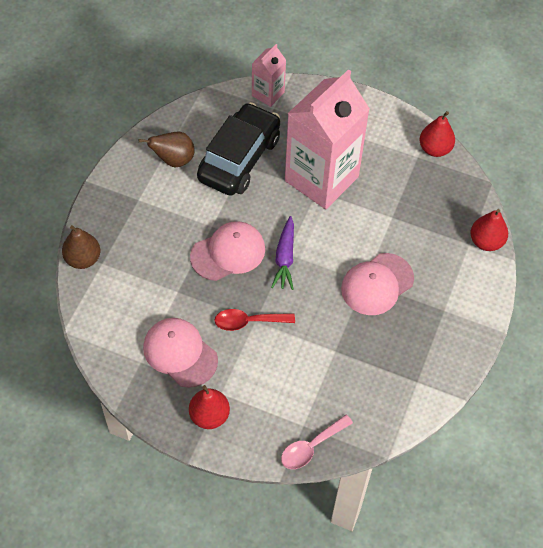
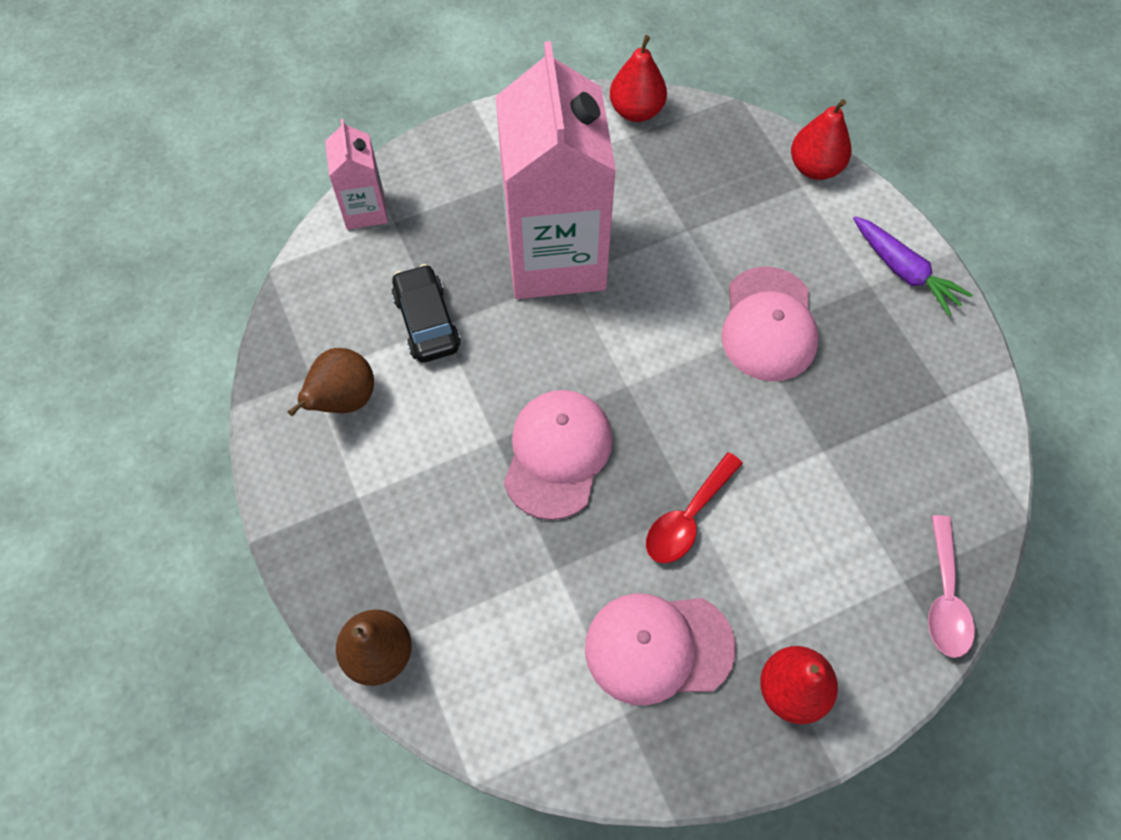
camera: 45 degrees left, 5 degrees up
black car [197,102,280,196] -> black car [391,264,461,363], size x0.56
purple carrot [271,216,294,290] -> purple carrot moved to [853,216,972,316]

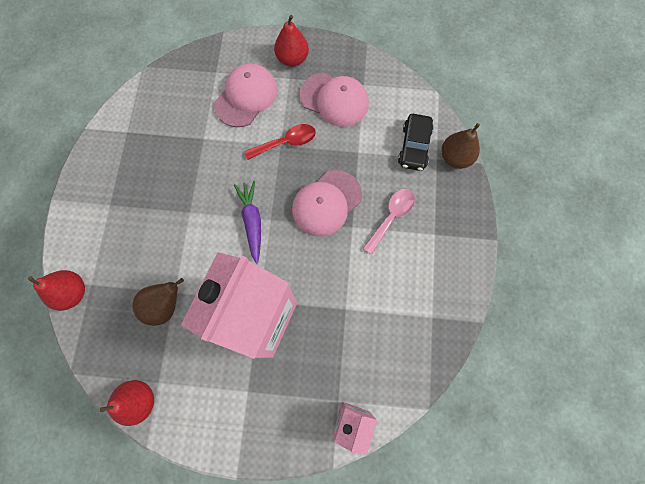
camera: 150 degrees left, 10 degrees up
brown pear [288,348,374,416] -> brown pear moved to [132,278,184,326]
black car [391,264,461,363] -> black car moved to [398,114,433,171]
pink cap [721,266,819,381] -> pink cap moved to [214,63,277,127]
purple carrot [853,216,972,316] -> purple carrot moved to [234,181,261,264]
pink spoon [928,515,975,658] -> pink spoon moved to [363,189,415,255]

